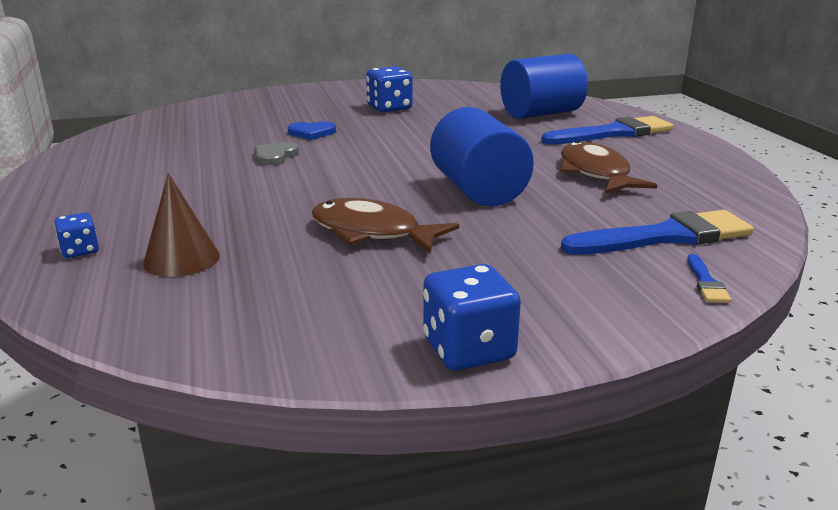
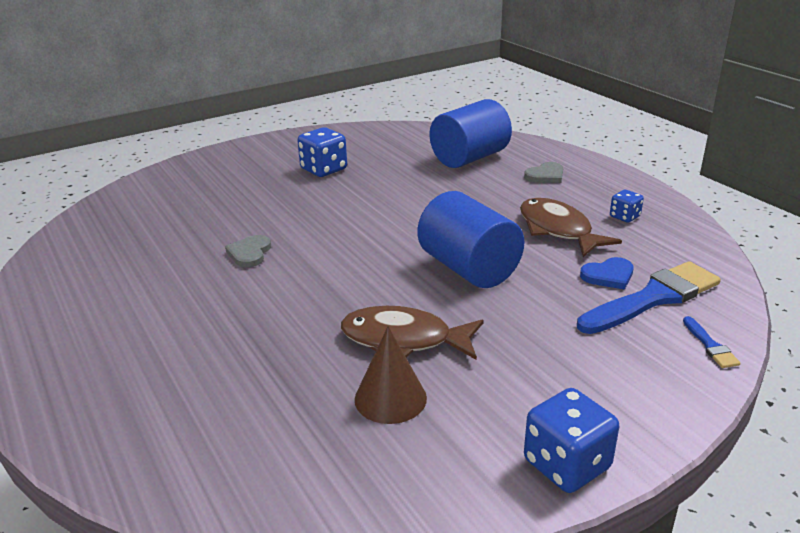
camera: 15 degrees left, 5 degrees up
blue dice [54,212,99,258] -> blue dice moved to [610,190,644,223]
brown cone [143,173,220,277] -> brown cone moved to [355,326,427,424]
blue heart [288,121,336,140] -> blue heart moved to [580,257,634,290]
blue brush [541,116,673,145] -> grey heart [524,162,563,183]

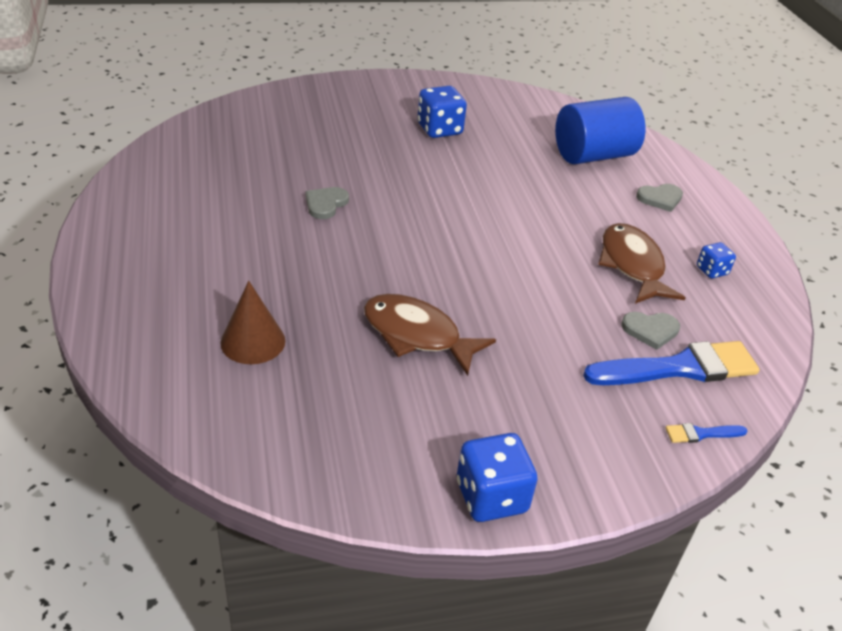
camera: 15 degrees right, 10 degrees up
brown cone [355,326,427,424] -> brown cone moved to [221,281,285,364]
blue cylinder [417,191,525,288] -> none
blue heart [580,257,634,290] -> grey heart [622,312,680,350]
blue brush [683,316,741,368] -> blue brush turned 75 degrees clockwise [665,423,747,443]

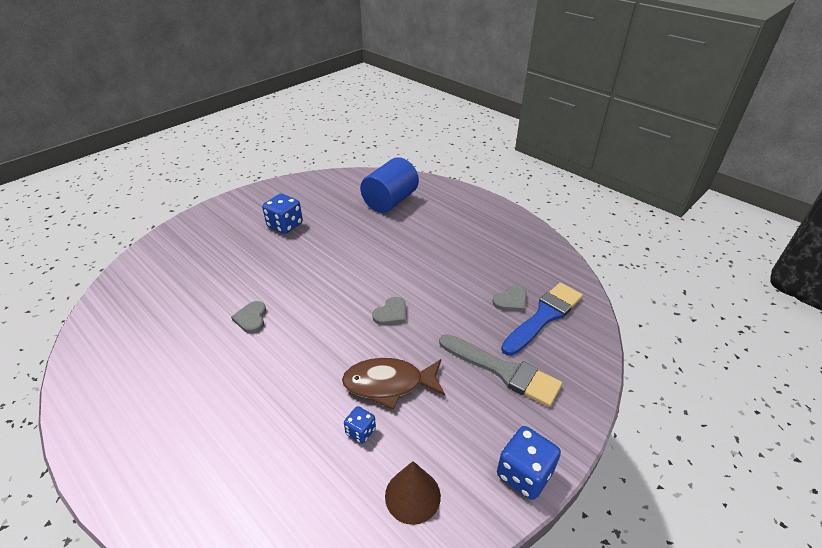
camera: 30 degrees left, 0 degrees up
brown cone [221,281,285,364] -> brown cone moved to [385,461,441,525]
brown fish [598,223,685,304] -> none
grey heart [636,184,683,212] -> grey heart moved to [372,297,406,325]
blue brush [665,423,747,443] -> none
blue dice [697,242,736,278] -> blue dice moved to [344,406,376,444]
none -> grey brush [439,334,562,407]

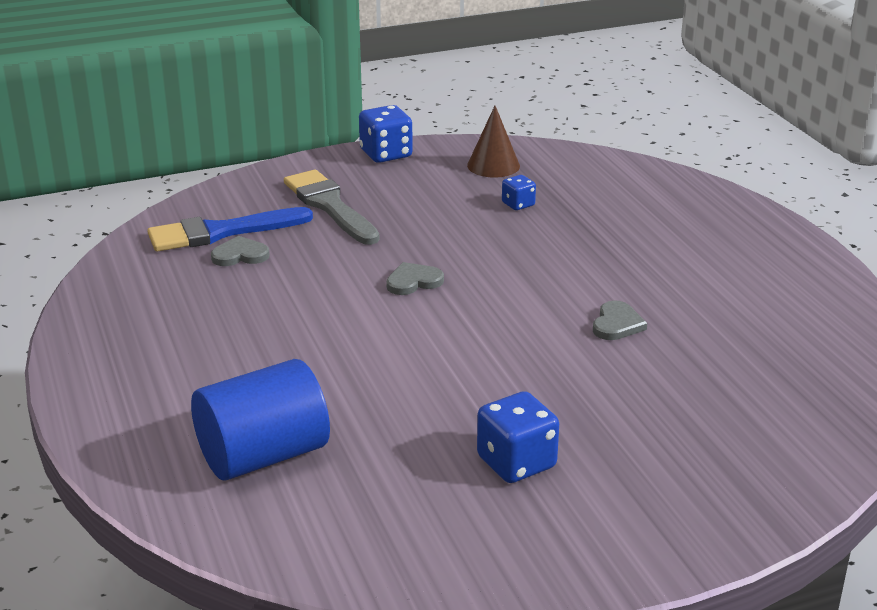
camera: 155 degrees left, 10 degrees down
brown fish [342,358,445,409] -> none

